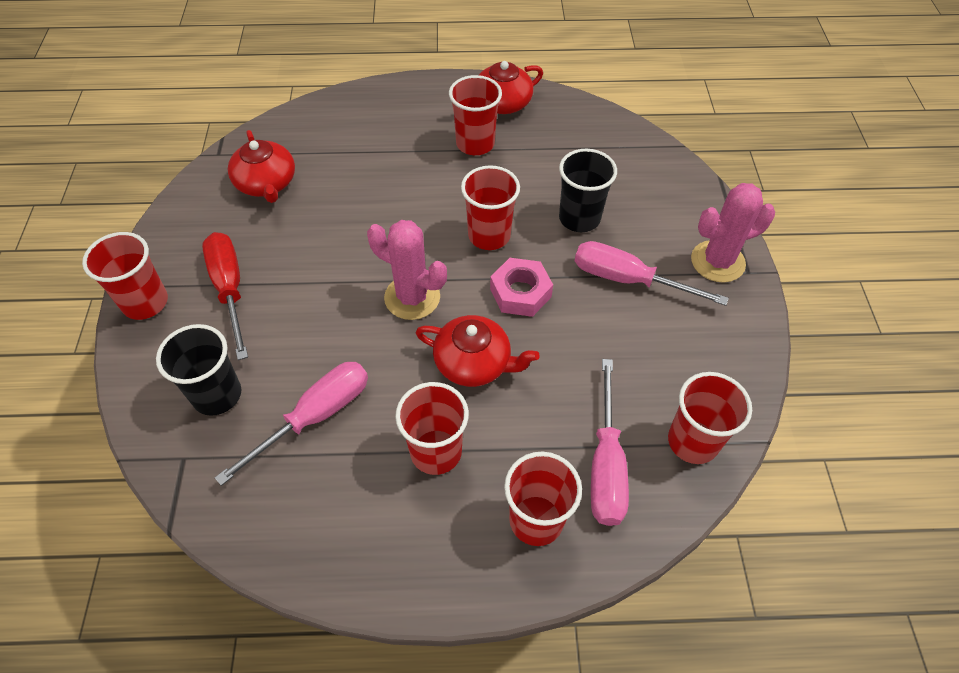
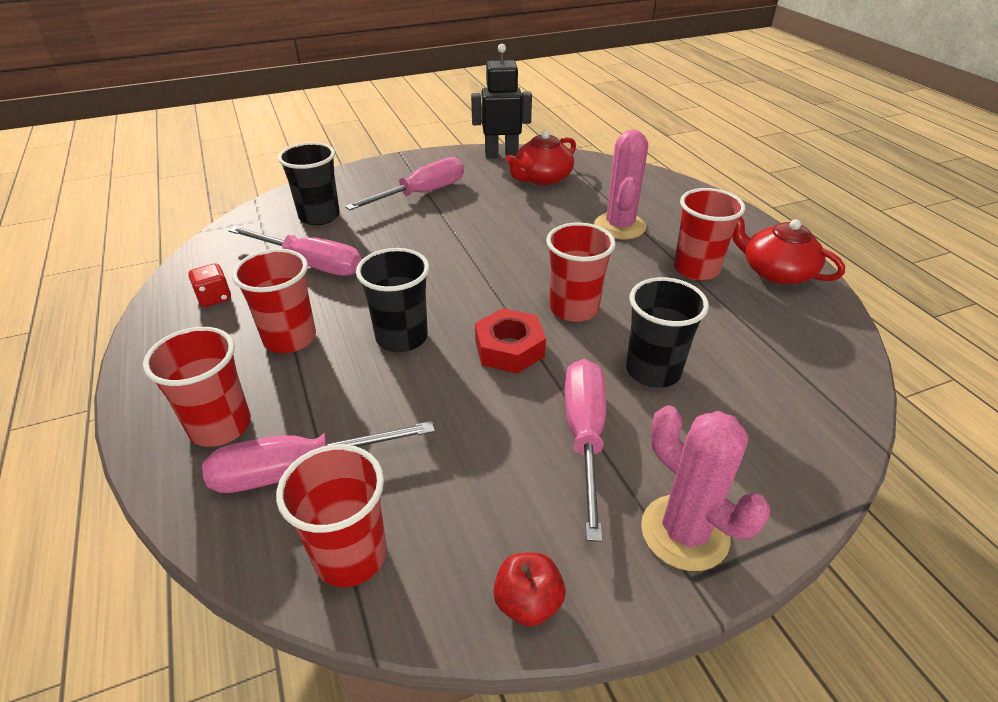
camera: 70 degrees right, 15 degrees down
red cup [82,232,168,320] -> none
red screwdriver [202,232,248,360] -> pink screwdriver [345,157,464,210]
pink cactus [367,220,447,320] -> pink cactus moved to [594,130,648,239]
red teapot [415,315,539,387] -> black cup [356,248,429,352]
pink nut [490,258,553,317] -> red nut [475,308,546,374]
none -> red dice [188,263,231,307]
none -> black robot [471,44,532,158]
none -> red apple [493,552,565,627]

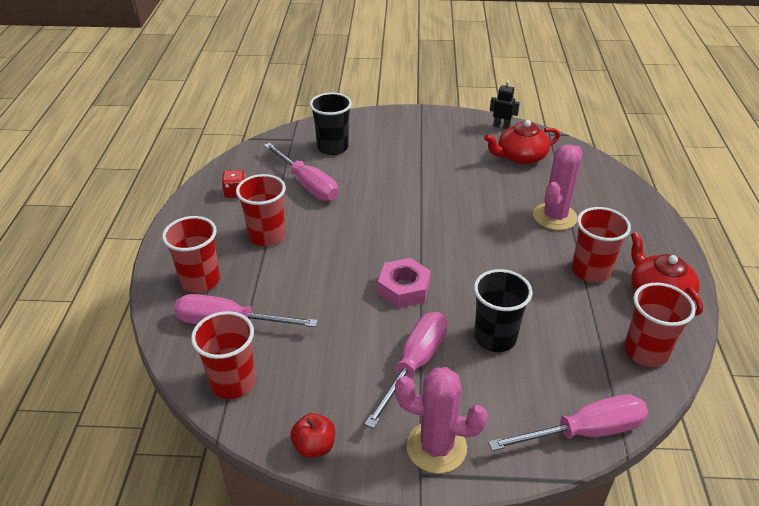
camera: 25 degrees right, 0 degrees up
pink screwdriver [345,157,464,210] -> pink screwdriver moved to [488,394,648,451]
black cup [356,248,429,352] -> none
black robot [471,44,532,158] -> black robot [490,80,520,129], size x0.57
red nut [475,308,546,374] -> pink nut [378,258,431,308]
red cup [546,222,616,322] -> red cup moved to [624,283,696,367]
pink cactus [641,405,770,571] -> pink cactus turned 60 degrees counterclockwise [395,367,488,474]

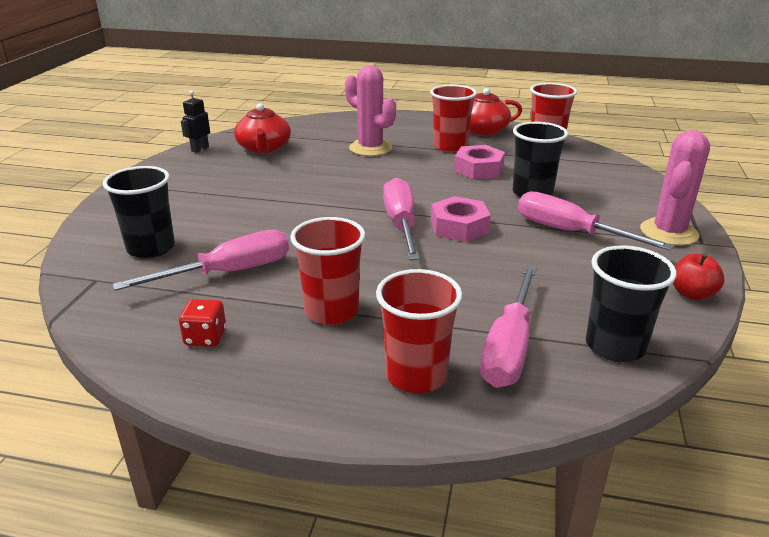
camera: 80 degrees left, 10 degrees down
red cup [191,311,256,399] -> black cup [586,245,677,362]
pink screwdriver [488,394,648,451] -> pink screwdriver moved to [383,177,420,260]
none -> pink nut [454,145,505,179]

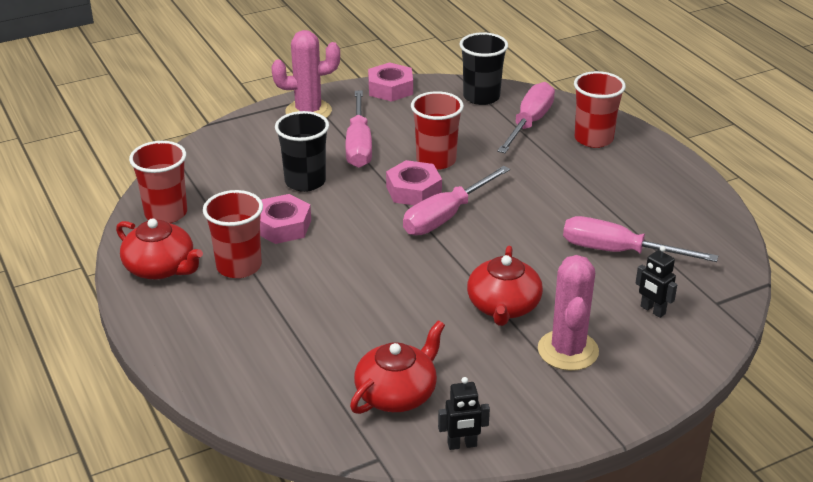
camera: 130 degrees left, 5 degrees up
black cup [103,166,175,258] -> black robot [636,246,677,318]
red dice [179,299,226,347] -> none
red cup [290,217,365,325] -> red cup moved to [411,91,464,170]
pink cactus [345,65,396,156] -> pink cactus moved to [538,255,599,371]
pink screwdriver [480,266,537,388] -> pink screwdriver turned 45 degrees counterclockwise [497,82,555,153]
red apple [673,253,724,300] -> pink nut [368,62,413,102]
none -> red teapot [467,246,543,326]

